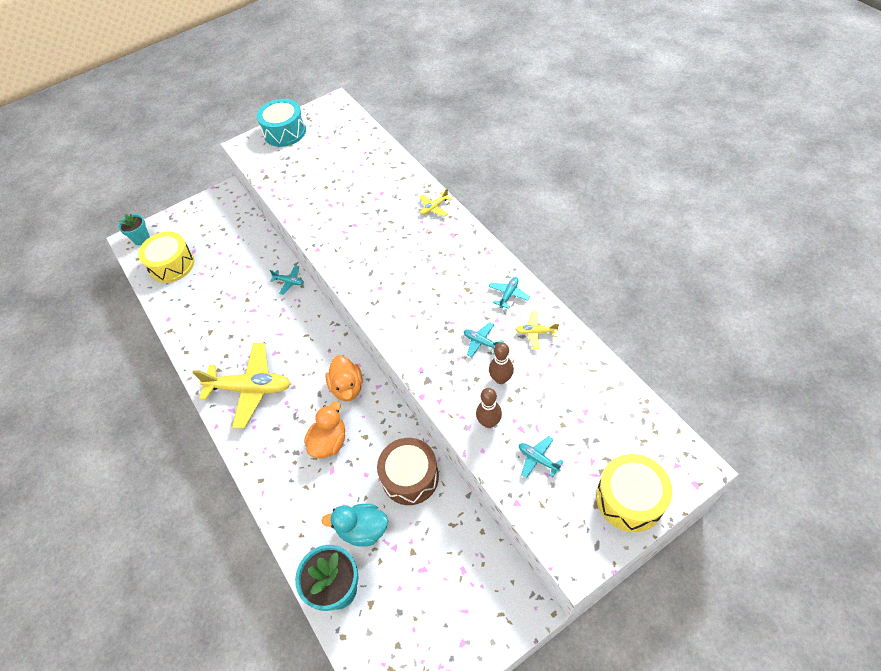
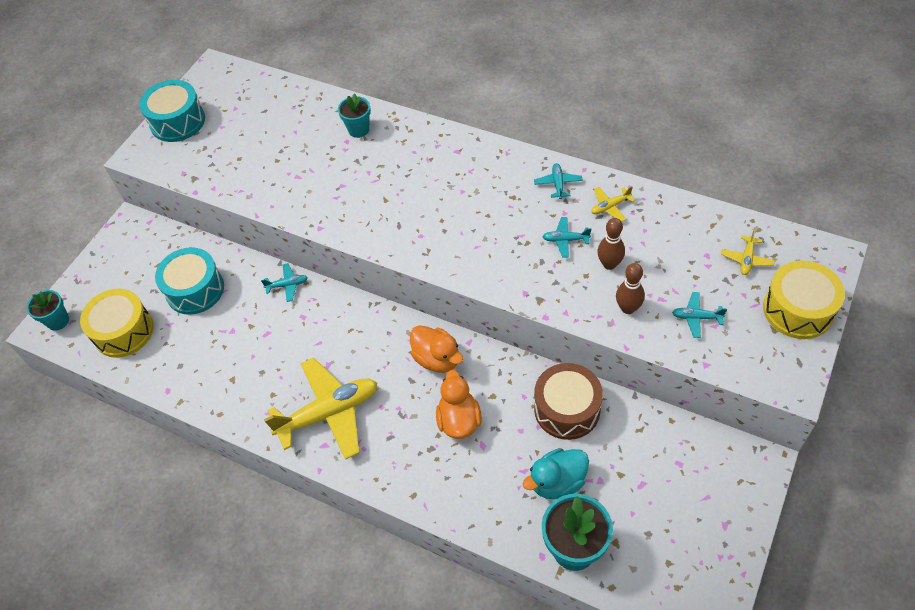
camera: 30 degrees left, 0 degrees up
yellow plane [420,189,452,217] -> yellow plane moved to [721,229,775,275]
none -> turquoise drum [155,247,224,315]
none -> turquoise flower pot [338,93,371,138]

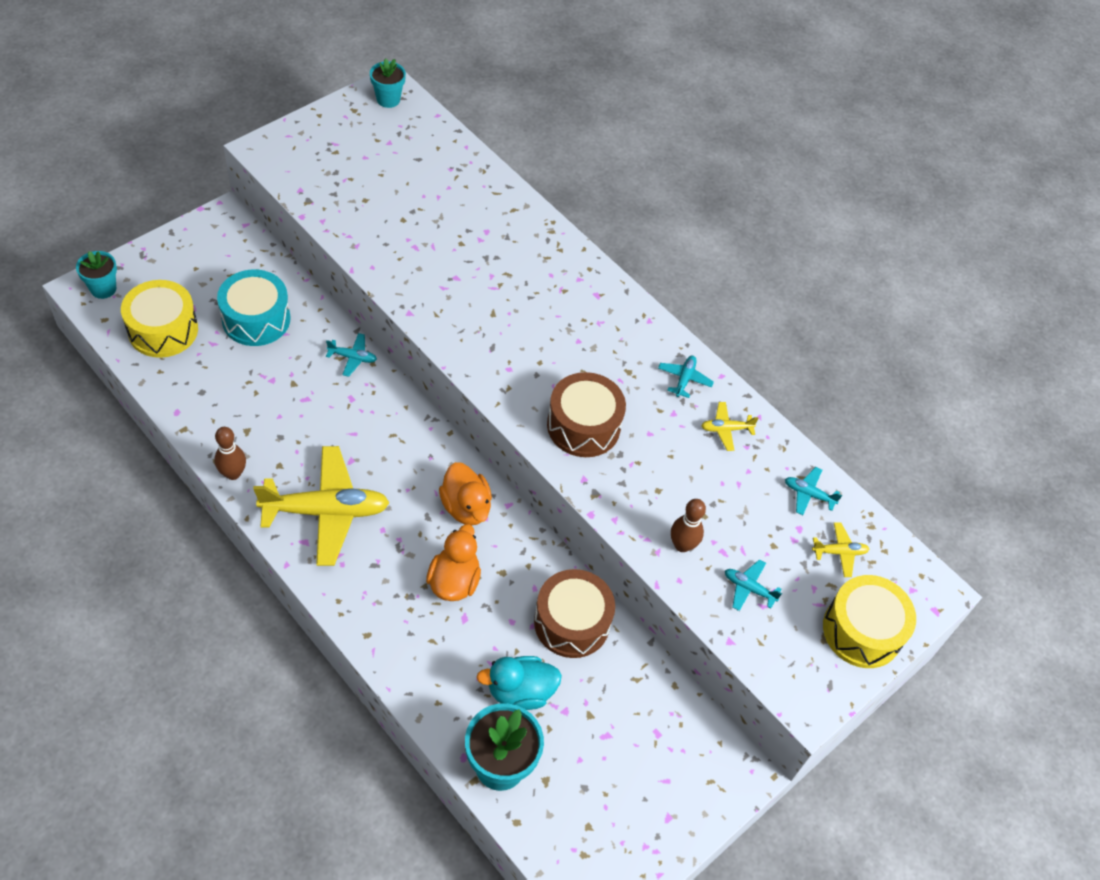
camera: 10 degrees right, 0 degrees up
turquoise drum [139,80,205,142] -> none
turquoise flower pot [338,93,371,138] -> turquoise flower pot moved to [370,59,406,108]
turquoise plane [542,217,591,258] -> turquoise plane moved to [785,467,842,515]
brown bowling pin [597,218,625,270] -> brown bowling pin moved to [214,427,246,480]
yellow plane [721,229,775,275] -> yellow plane turned 135 degrees counterclockwise [812,522,869,577]
none -> brown drum [547,372,626,457]

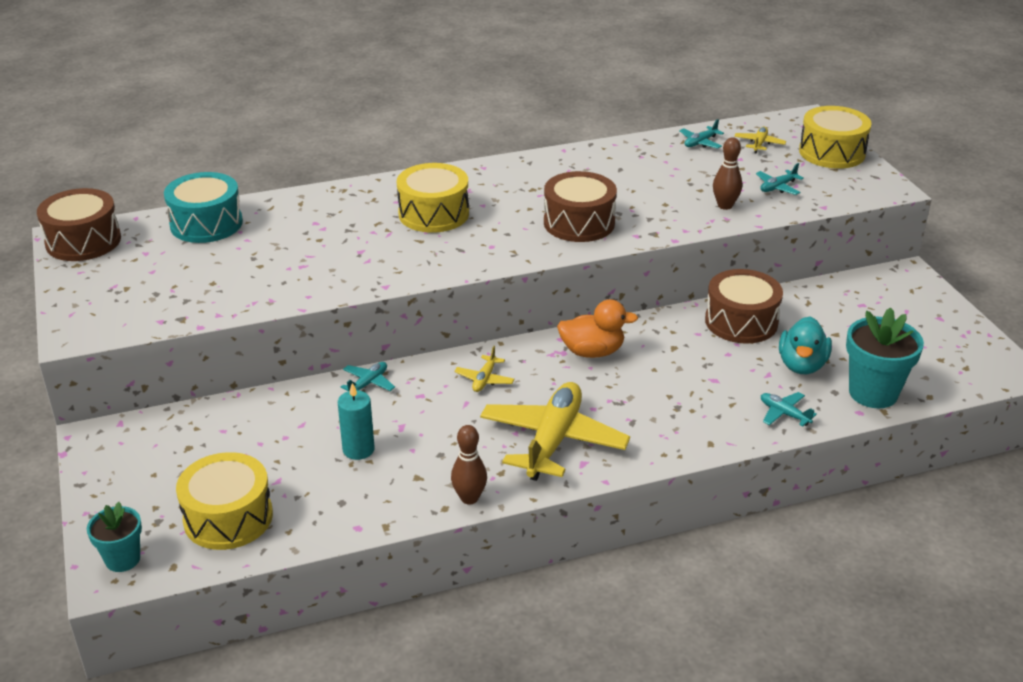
camera: 60 degrees left, 20 degrees down
turquoise drum [217,270,290,346] -> turquoise drum moved to [164,172,243,243]
turquoise flower pot [370,59,406,108] -> brown drum [37,188,121,261]
orange duck [426,524,481,601] -> none
turquoise plane [658,356,714,398] -> turquoise plane moved to [761,392,817,427]
yellow plane [701,402,759,451] -> yellow plane moved to [454,346,515,392]
none -> turquoise candle [338,383,375,460]
none -> yellow drum [397,163,469,233]

